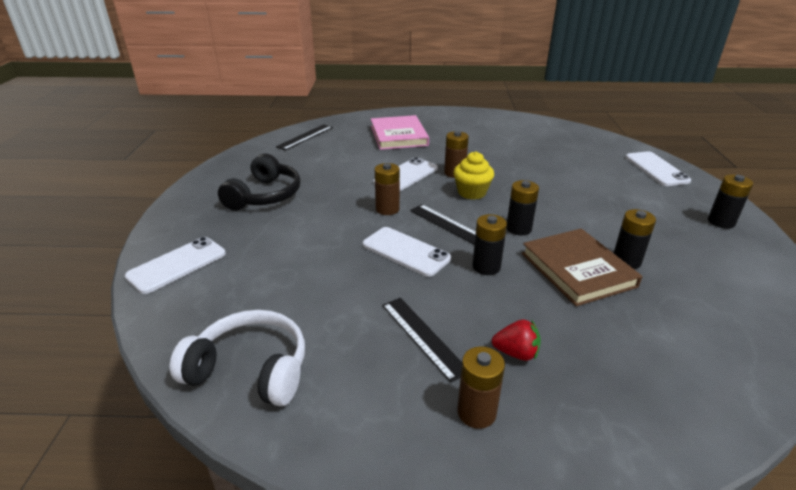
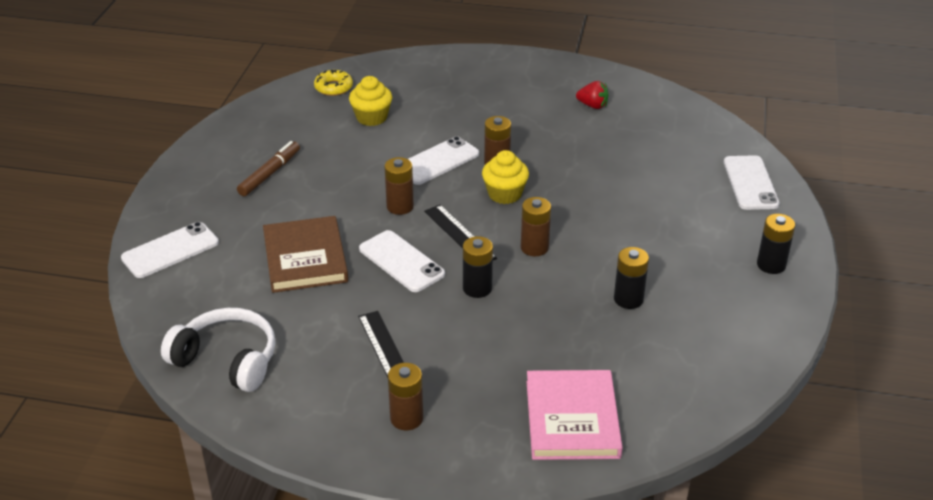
camera: 10 degrees right, 5 degrees up
black headphones [218,154,301,211] -> brown marker [237,141,300,196]
black ruler [276,124,333,150] -> yellow donut [314,70,353,96]
pink book [371,115,429,150] -> pink book moved to [526,370,623,460]
red strawberry [492,320,541,361] -> red strawberry moved to [576,81,609,109]
black battery [507,180,539,235] -> brown battery [521,197,551,256]
brown book [522,229,642,306] -> brown book moved to [263,216,348,293]
none -> yellow cupcake [349,76,392,126]

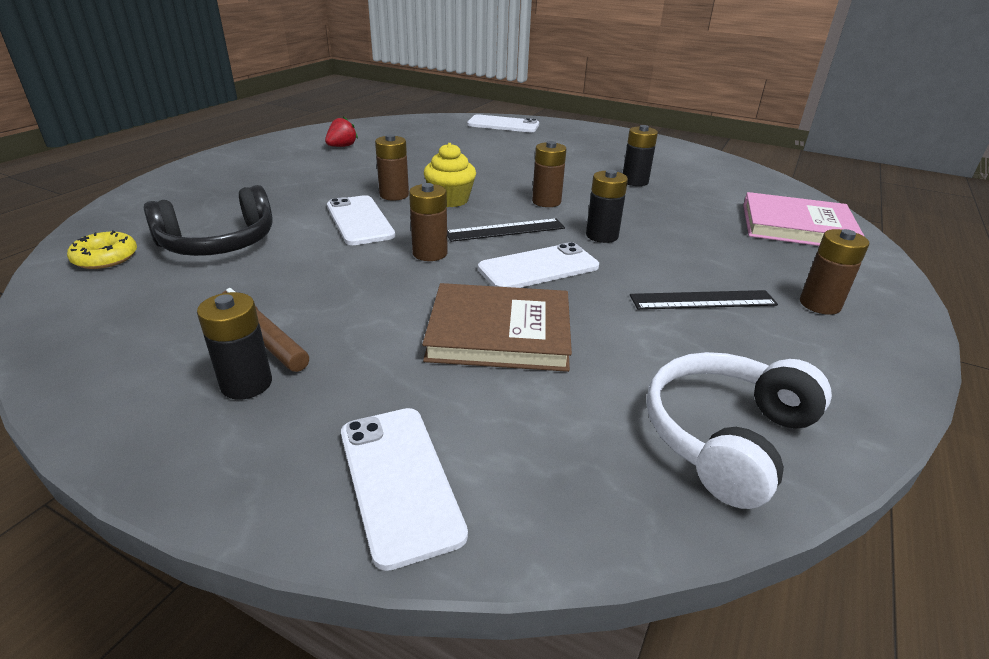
camera: 75 degrees left, 5 degrees down
yellow cupcake [349,76,392,126] -> black headphones [144,185,273,256]
black battery [757,214,795,274] -> black battery moved to [197,292,272,400]

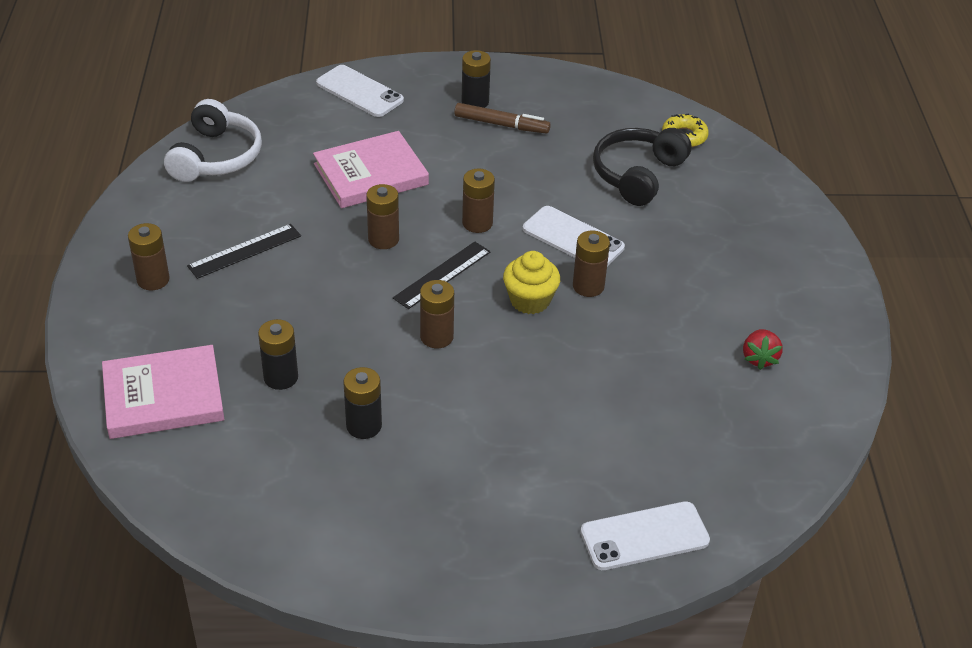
camera: 150 degrees right, 10 degrees up
brown book [422,283,572,372] -> pink book [313,131,429,208]
white phone [478,242,599,288] -> brown battery [366,184,399,249]
black battery [586,170,628,243] -> black battery moved to [258,319,298,390]

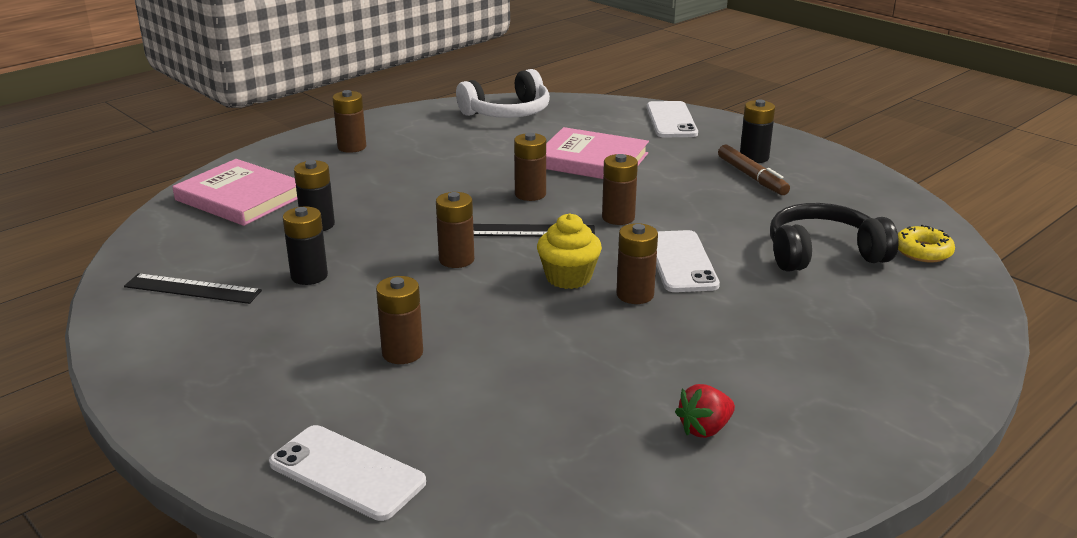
camera: 50 degrees right, 15 degrees down
black ruler [187,224,301,279] -> black ruler moved to [124,273,262,304]
none -> brown battery [376,276,423,364]

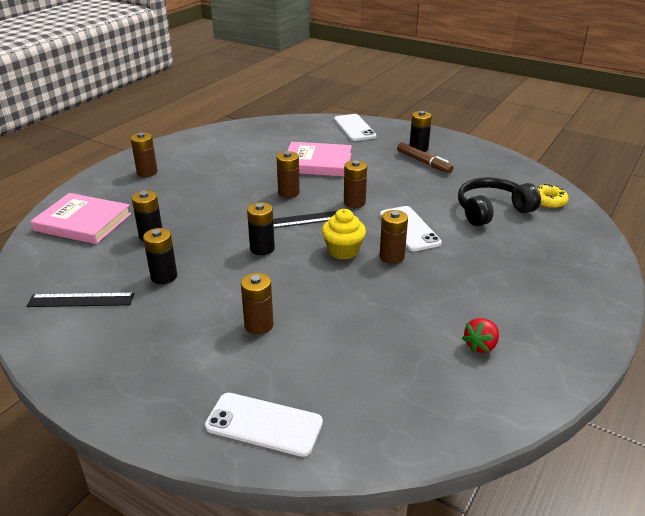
camera: 15 degrees left, 5 degrees up
brown battery [436,192,474,268] -> black battery [247,202,275,255]
white headphones [456,69,550,118] -> none

